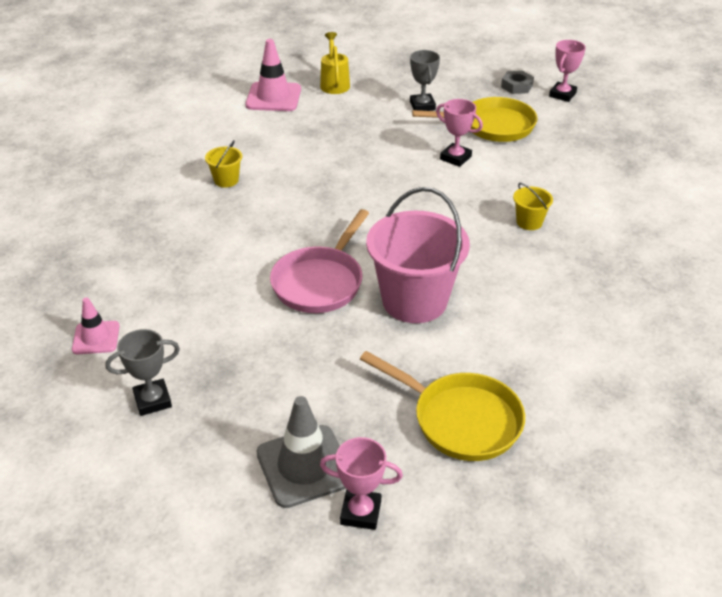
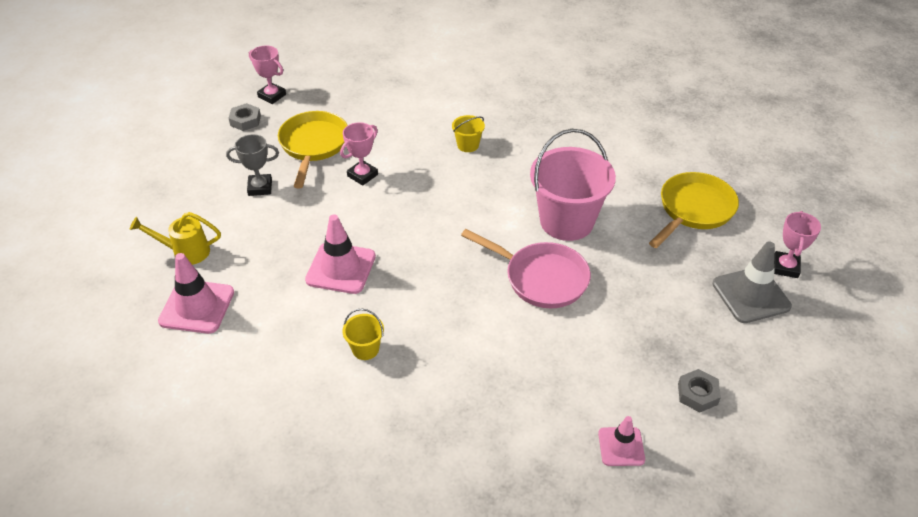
camera: 85 degrees left, 5 degrees up
grey trophy [105,329,180,416] -> grey nut [678,369,721,413]
none -> pink traffic cone [305,215,376,294]

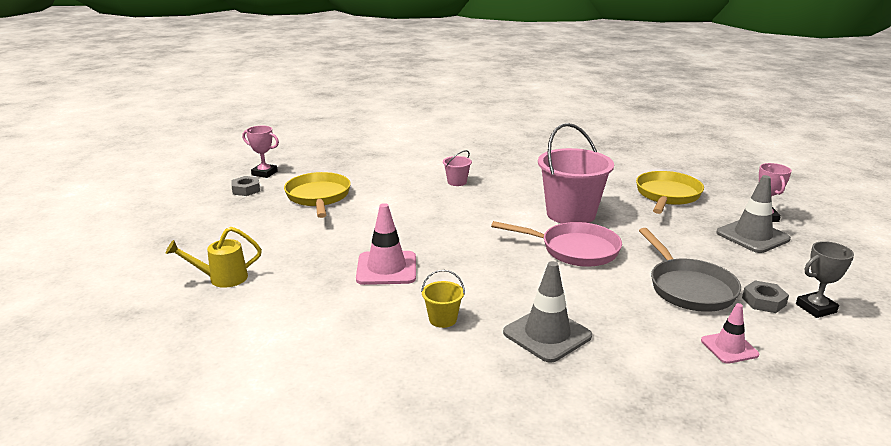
camera: 15 degrees left, 20 degrees down
pink traffic cone [158,253,234,334] -> none
grey trophy [226,134,279,196] -> grey trophy moved to [796,241,854,318]
pink trophy [340,122,378,186] -> none
yellow bucket [452,115,485,152] -> pink bucket [443,150,472,186]
none -> grey traffic cone [503,261,592,363]
none -> grey pan [639,228,741,312]

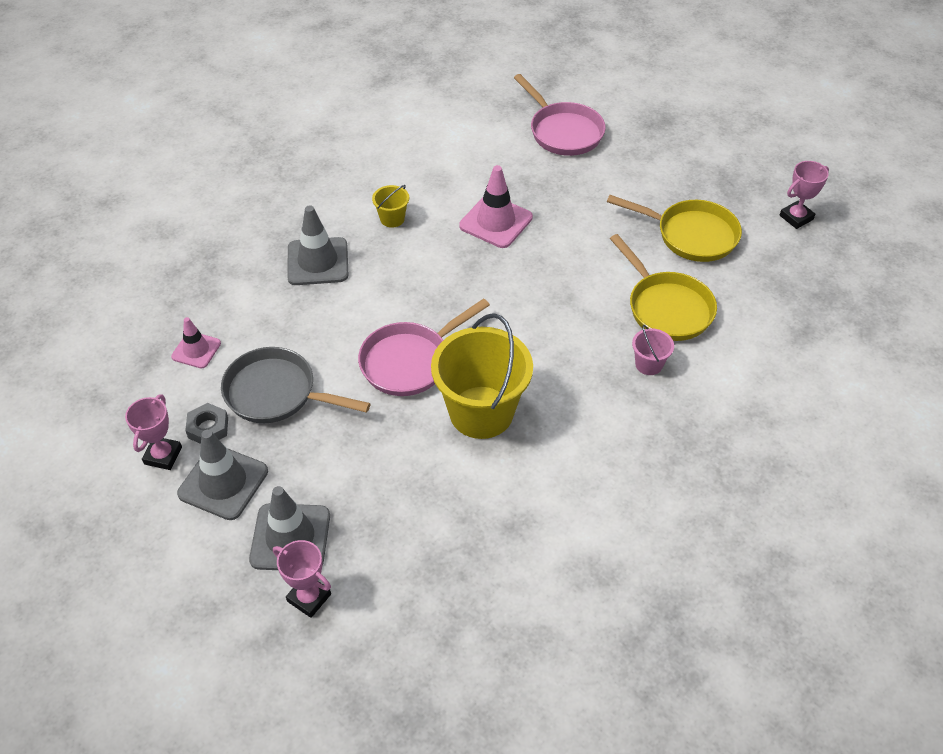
camera: 125 degrees right, 25 degrees up
yellow watering can [166,227,262,288] -> pink pan [514,74,606,156]
grey nut [231,176,260,196] -> none
pink bucket [538,123,614,224] -> yellow bucket [431,313,533,439]
yellow pan [636,171,704,214] -> yellow pan moved to [610,234,717,341]
grey trophy [796,241,854,318] -> pink trophy [125,394,182,470]
none -> grey traffic cone [177,430,268,520]

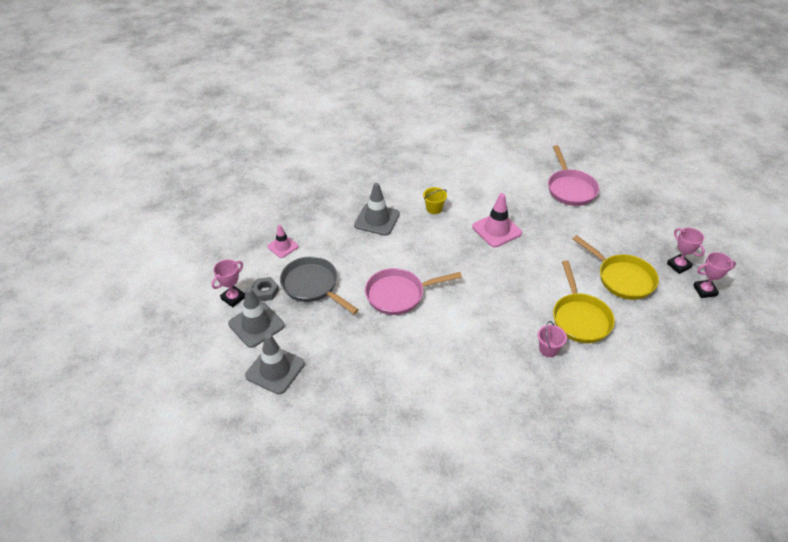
camera: 25 degrees right, 5 degrees down
pink trophy [273,540,331,618] -> pink trophy moved to [667,228,705,274]
yellow bucket [431,313,533,439] -> none

